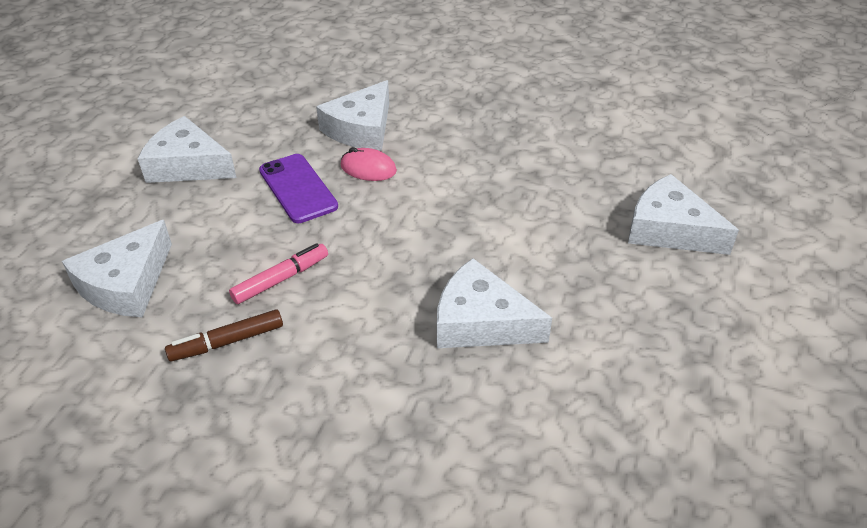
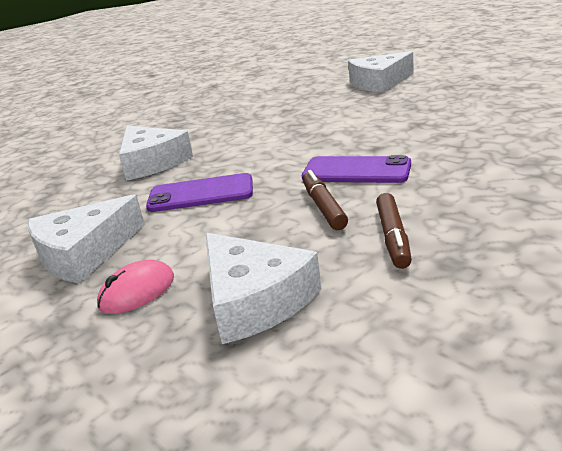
camera: 60 degrees left, 15 degrees down
pink marker [229,243,328,304] -> brown marker [302,170,348,230]
pink mouse [341,147,397,181] -> pink mouse moved to [97,260,174,314]
white cheese [437,258,552,348] -> none
none -> purple phone [302,155,411,183]

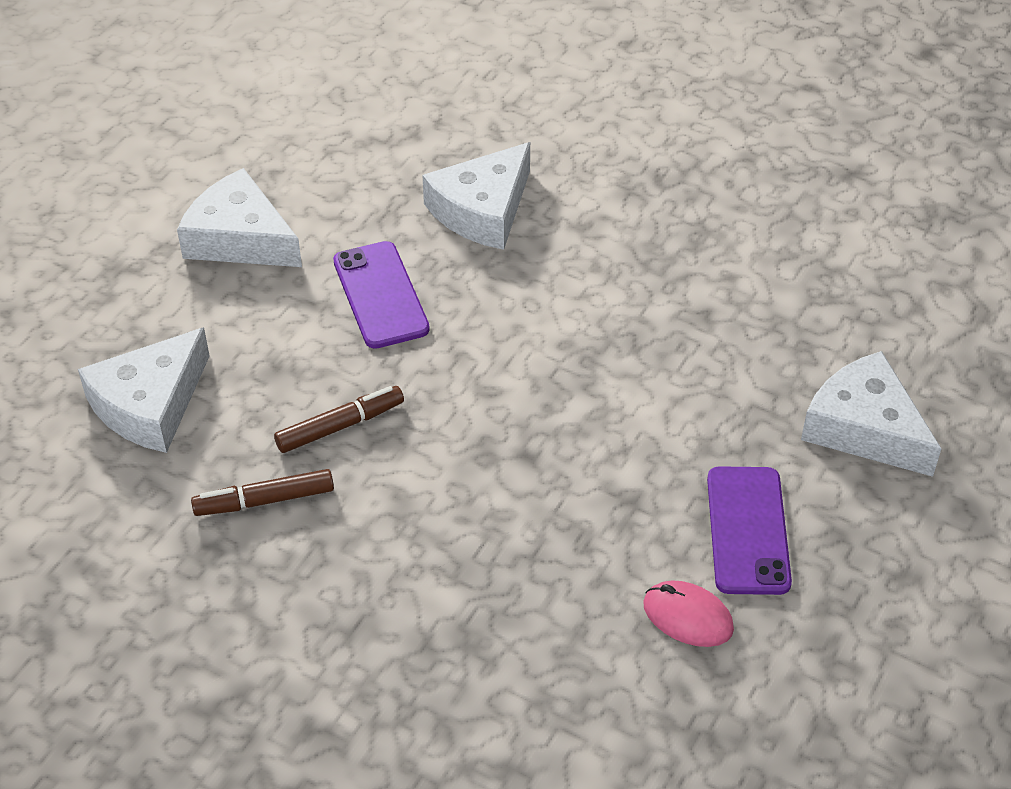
camera: 70 degrees right, 20 degrees up
pink mouse [97,260,174,314] -> pink mouse moved to [643,580,734,647]
purple phone [302,155,411,183] -> purple phone moved to [707,466,792,595]

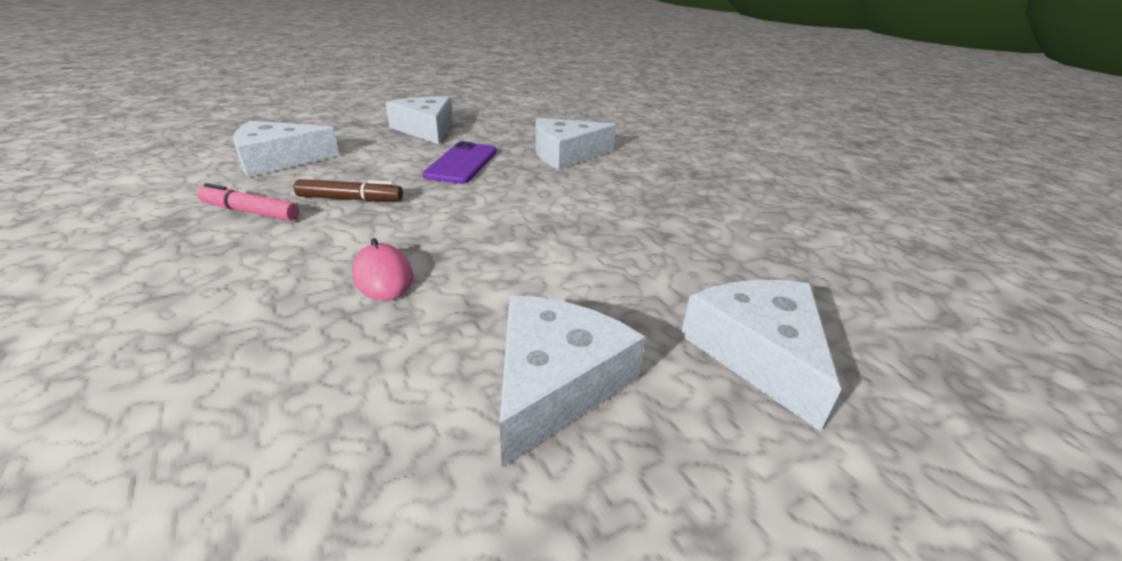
camera: 30 degrees right, 15 degrees down
brown marker [191,469,334,516] -> pink marker [197,183,300,221]
pink mouse [643,580,734,647] -> pink mouse moved to [352,238,414,300]
purple phone [707,466,792,595] -> white cheese [500,295,645,467]

